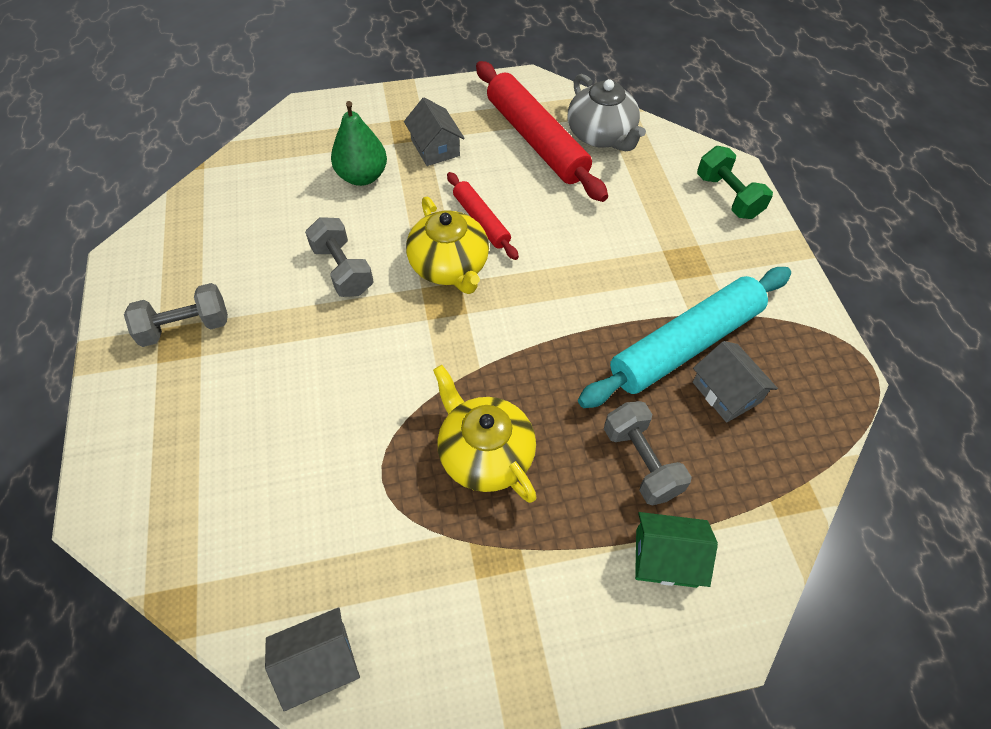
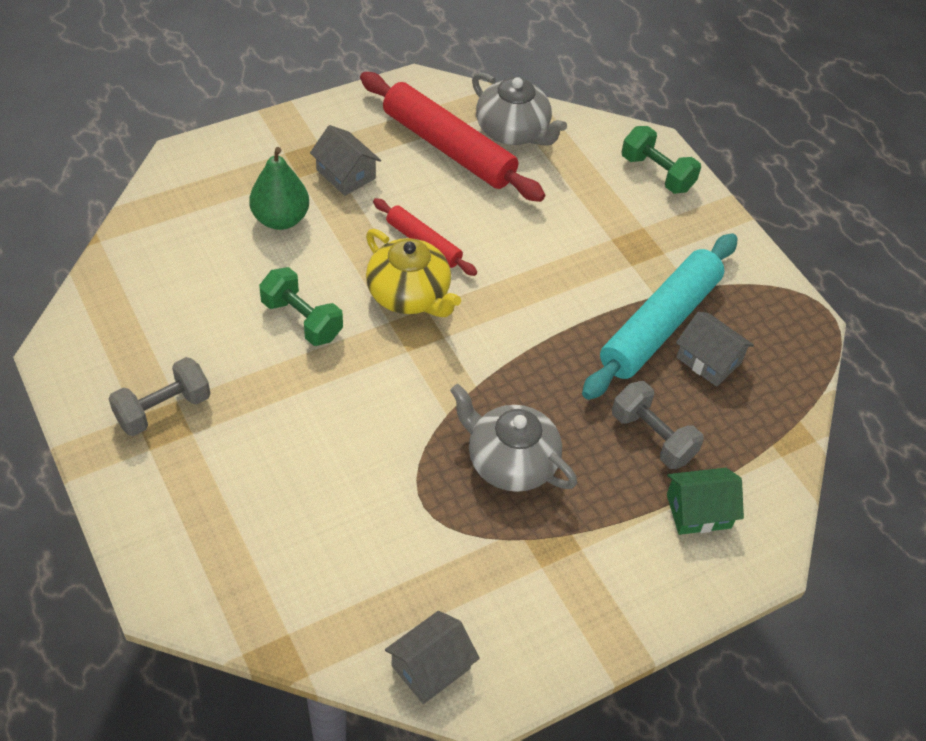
camera: 20 degrees left, 5 degrees down
grey dumbbell [305,217,374,297] -> green dumbbell [259,267,343,346]
yellow teapot [433,365,537,503] -> grey teapot [450,384,577,492]

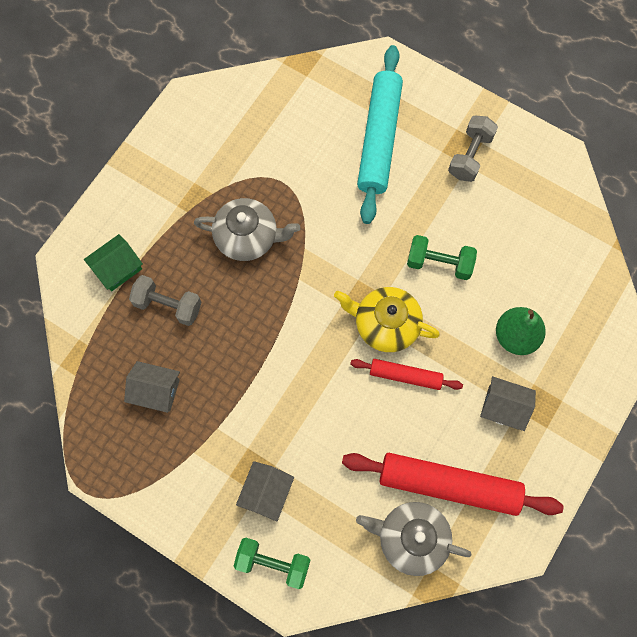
camera: 155 degrees right, 20 degrees up
grey house [385,611,480,704] -> grey house moved to [236,461,294,522]
turquoise rolling pin [582,233,738,400] -> turquoise rolling pin moved to [357,45,403,224]

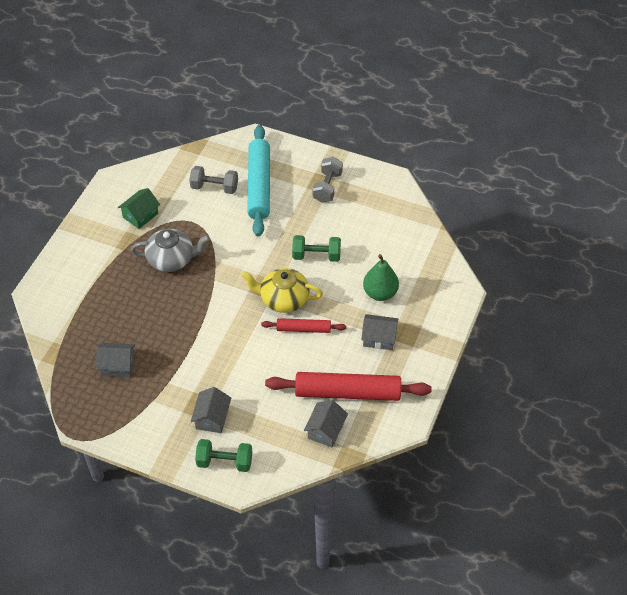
camera: 10 degrees left, 20 degrees down
green house [84,234,143,292] -> green house moved to [118,188,160,229]
grey dumbbell [129,275,201,326] -> grey dumbbell moved to [189,166,238,194]
grey teapot [356,502,472,576] -> grey house [304,400,348,447]

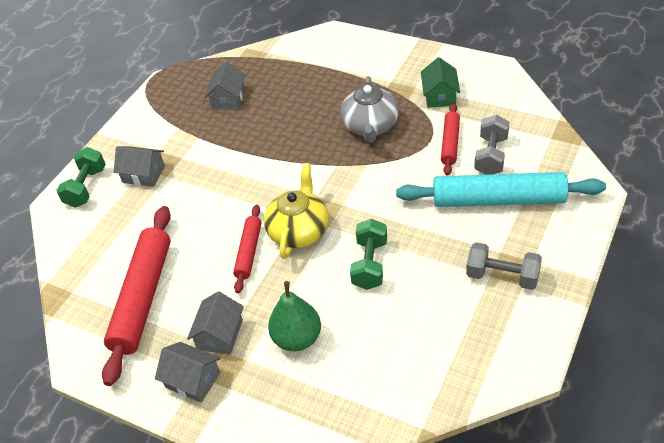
camera: 100 degrees right, 5 degrees down
green house [118,188,160,229] -> green house turned 45 degrees clockwise [421,57,460,108]
grey house [304,400,348,447] -> grey house moved to [155,342,221,403]
none -> red rolling pin [441,103,460,176]

